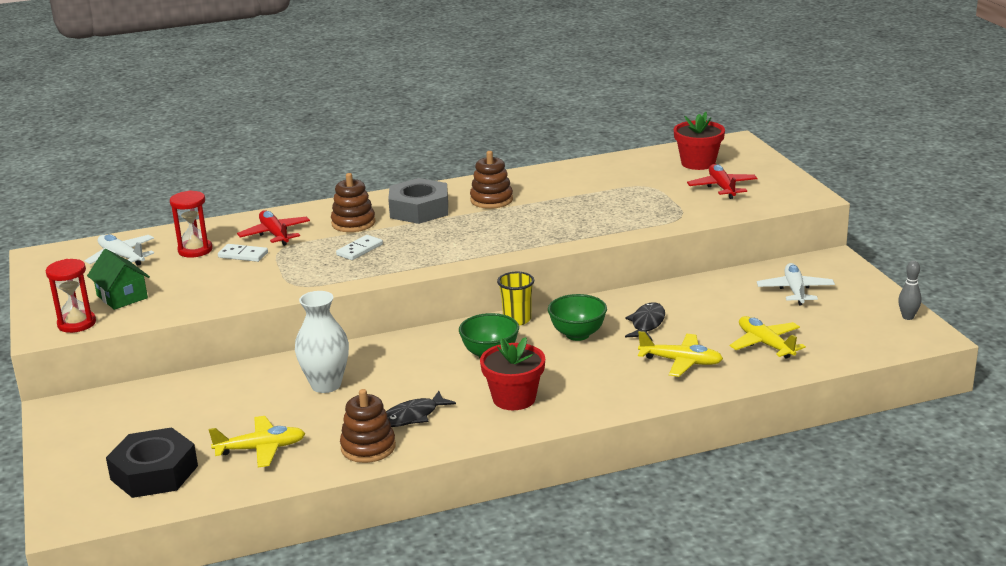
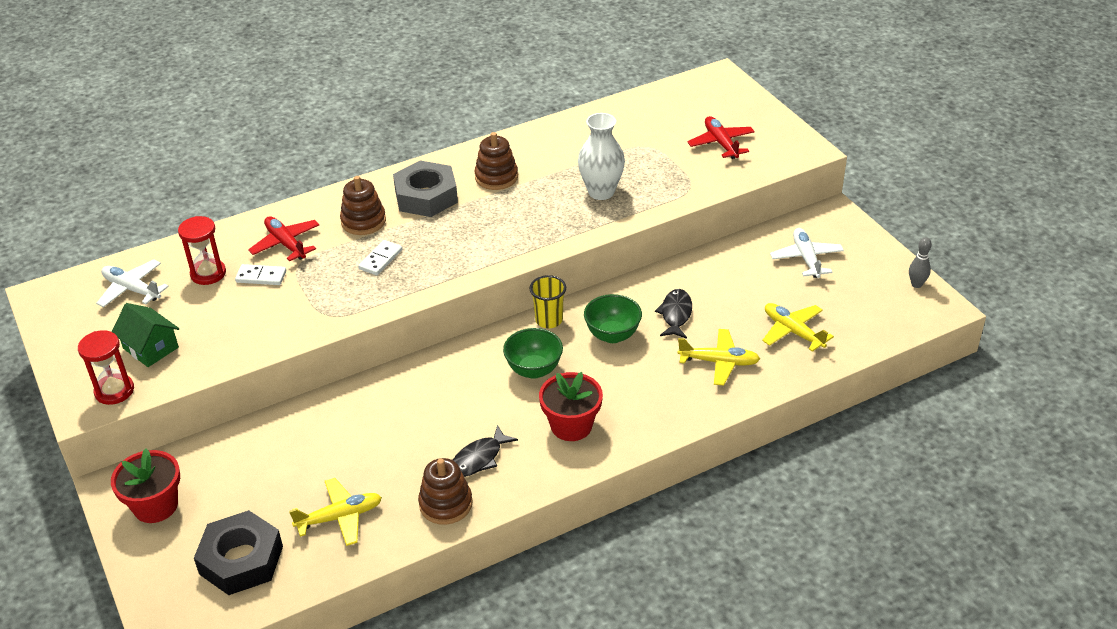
camera: 10 degrees left, 15 degrees up
white vase [295,291,349,393] -> white vase moved to [578,113,625,200]
red flower pot [674,112,725,170] -> red flower pot moved to [111,449,180,523]

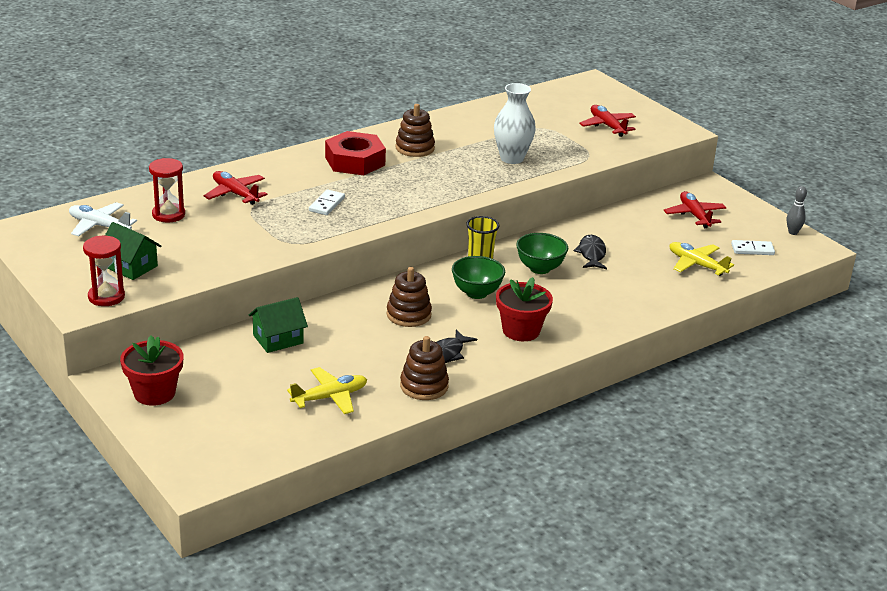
camera: 10 degrees left, 10 degrees down
black nut [194,510,283,595] -> none
white domino [235,264,286,285] -> white domino moved to [731,240,775,255]
brown stacking toy [340,176,386,235] -> brown stacking toy moved to [386,267,432,327]
grey nut [393,161,458,217] -> red nut [325,131,386,175]
yellow plane [677,329,760,386] -> none
white plane [770,228,844,278] -> red plane [664,191,726,228]
none -> green house [249,297,308,353]

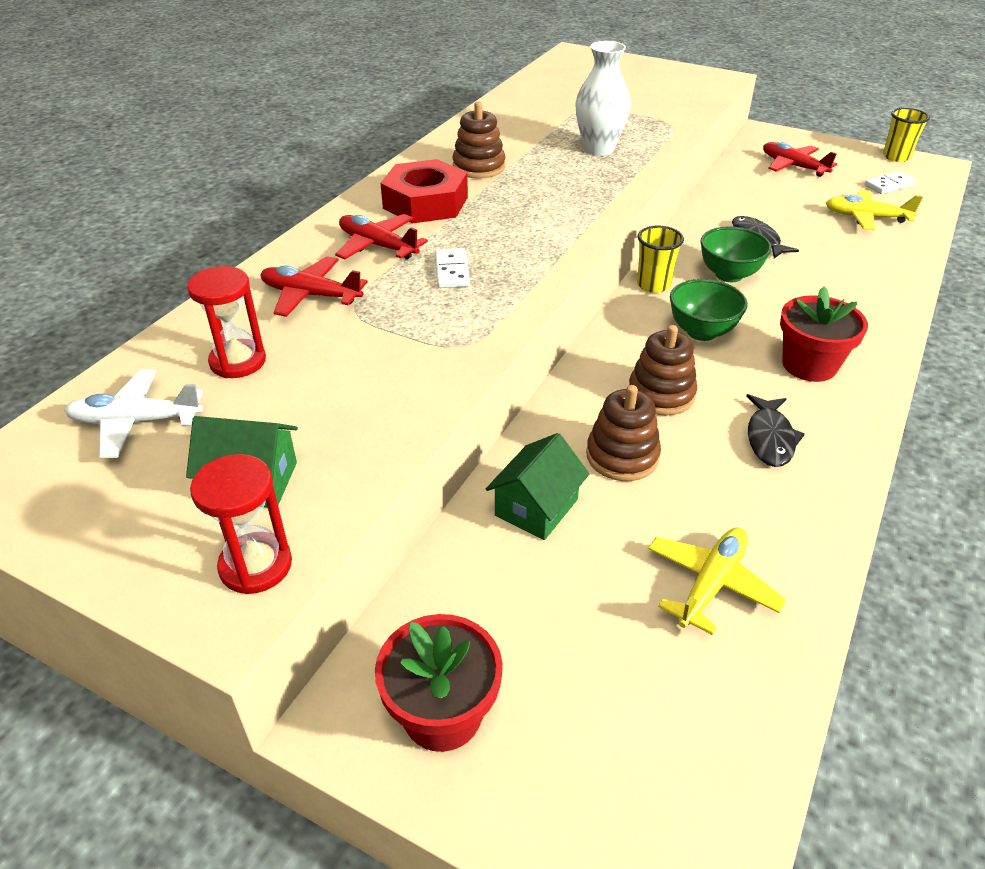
camera: 25 degrees left, 10 degrees up
brown stacking toy [400,336,449,400] -> brown stacking toy moved to [586,385,661,481]
red plane [579,105,636,137] -> red plane moved to [335,214,428,260]
grey bowling pin [787,186,807,235] -> yellow cup [883,108,930,162]

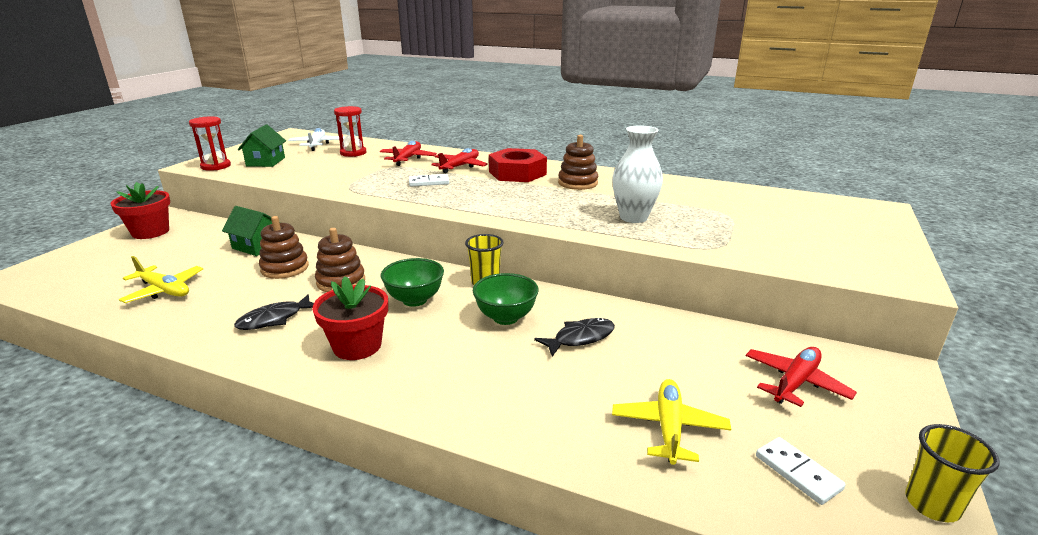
camera: 85 degrees right, 15 degrees down
black fish [746,394,805,467] -> black fish turned 45 degrees counterclockwise [234,294,314,330]

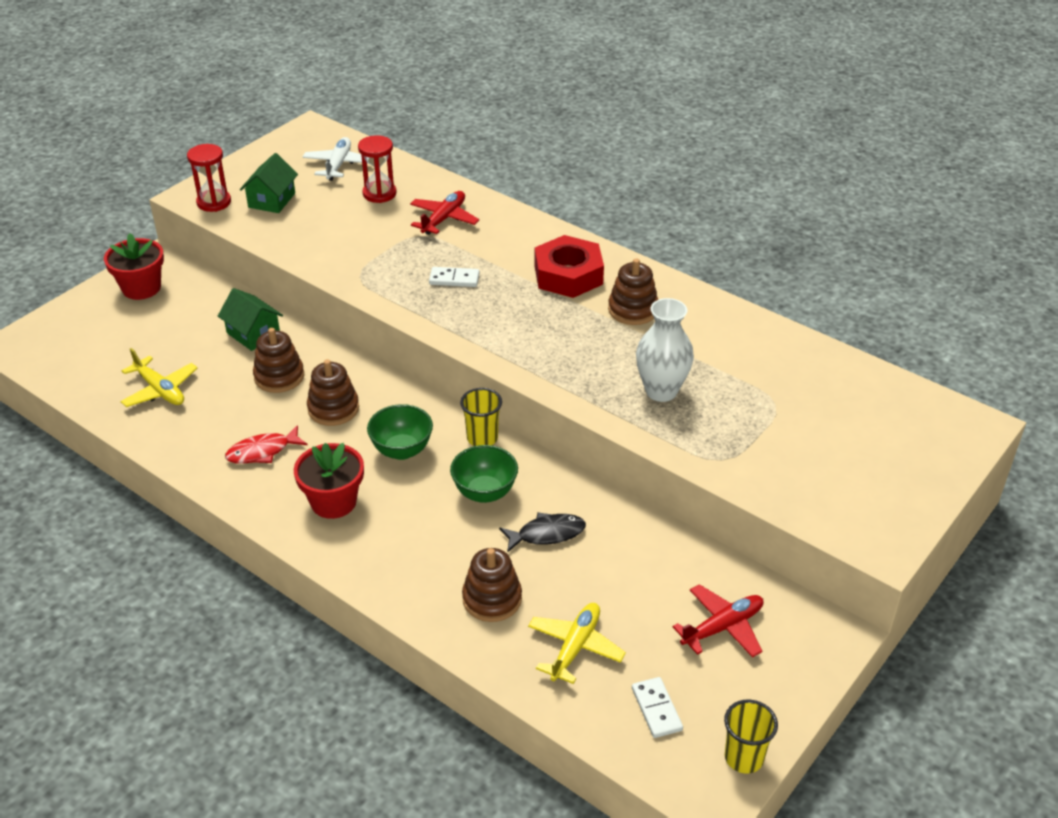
camera: 15 degrees right, 15 degrees up
black fish [234,294,314,330] -> red fish [225,425,307,464]
red plane [431,148,488,173] -> none
none -> brown stacking toy [462,548,522,622]

